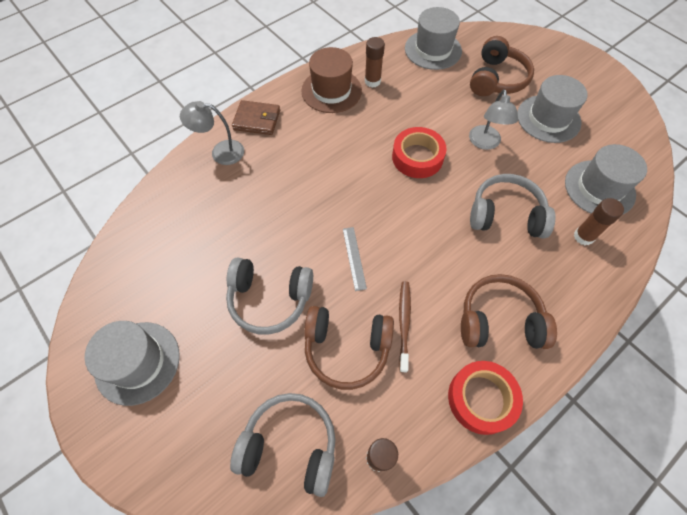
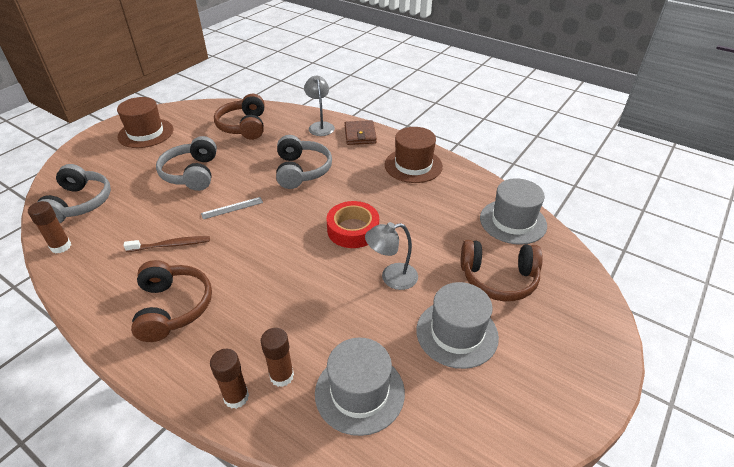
camera: 75 degrees right, 20 degrees down
grey hat [85,321,180,406] -> brown hat [117,97,173,148]
brown headphones [304,306,394,390] -> brown headphones moved to [214,94,265,140]
brown glue stick [365,37,385,88] -> brown glue stick moved to [210,349,249,409]
red tape [448,361,523,435] -> none
grey headphones [470,174,555,239] -> grey headphones moved to [276,135,332,189]

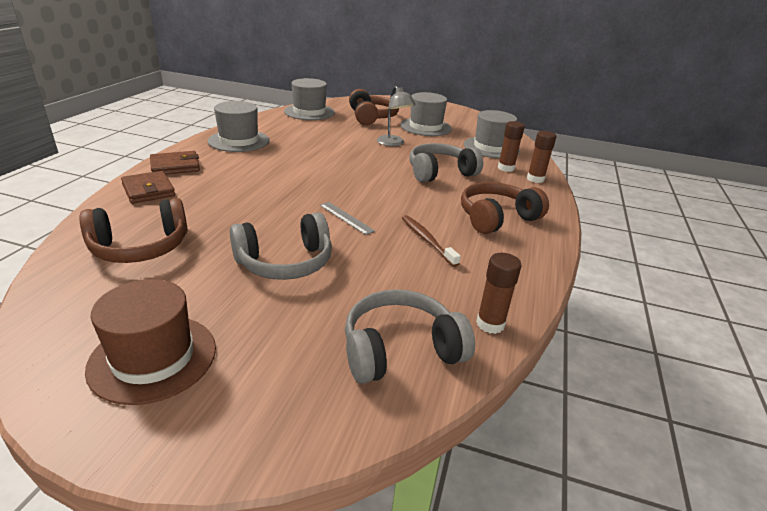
camera: 110 degrees left, 10 degrees down
grey headphones [276,135,332,189] -> grey headphones moved to [409,143,483,182]
grey lamp [304,75,335,136] -> brown wallet [121,171,175,204]
red tape [327,201,379,248] -> none
brown hat [385,127,443,183] -> grey hat [208,101,269,152]

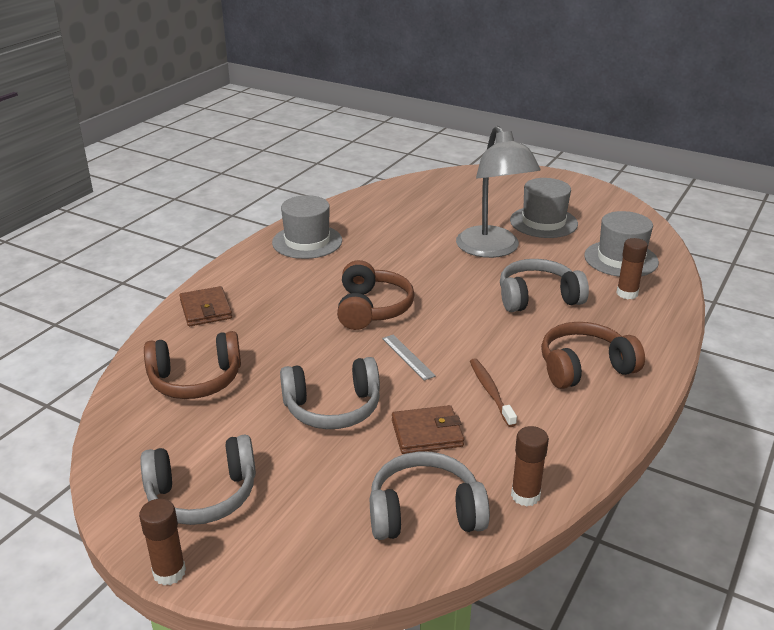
camera: 15 degrees right, 0 degrees up
brown hat [85,279,216,405] -> grey headphones [140,435,256,525]
brown wallet [150,151,200,174] -> brown wallet moved to [392,405,464,454]
grey hat [284,78,335,120] -> none
brown headphones [349,89,399,125] -> brown headphones moved to [337,260,414,330]
grey lamp [377,86,416,146] -> grey lamp [456,126,541,258], size x1.81
brown glue stick [527,131,556,183] -> brown glue stick moved to [139,499,186,585]

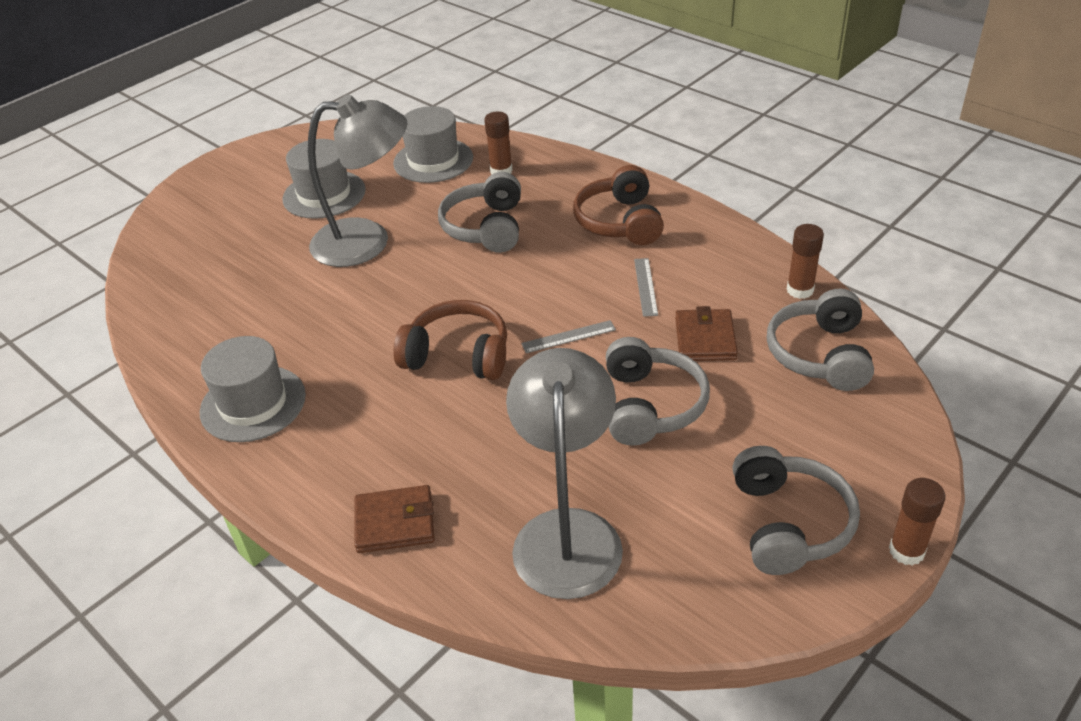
camera: 75 degrees left, 10 degrees up
brown headphones [144,331,241,399] -> grey lamp [506,348,623,599]
brown toothbrush [470,359,517,427] -> grey ruler [634,258,658,317]

